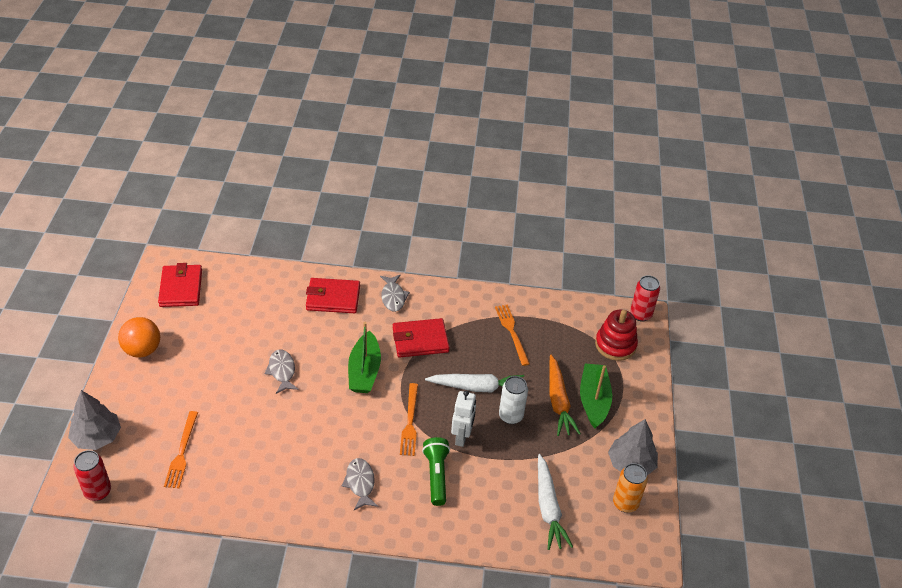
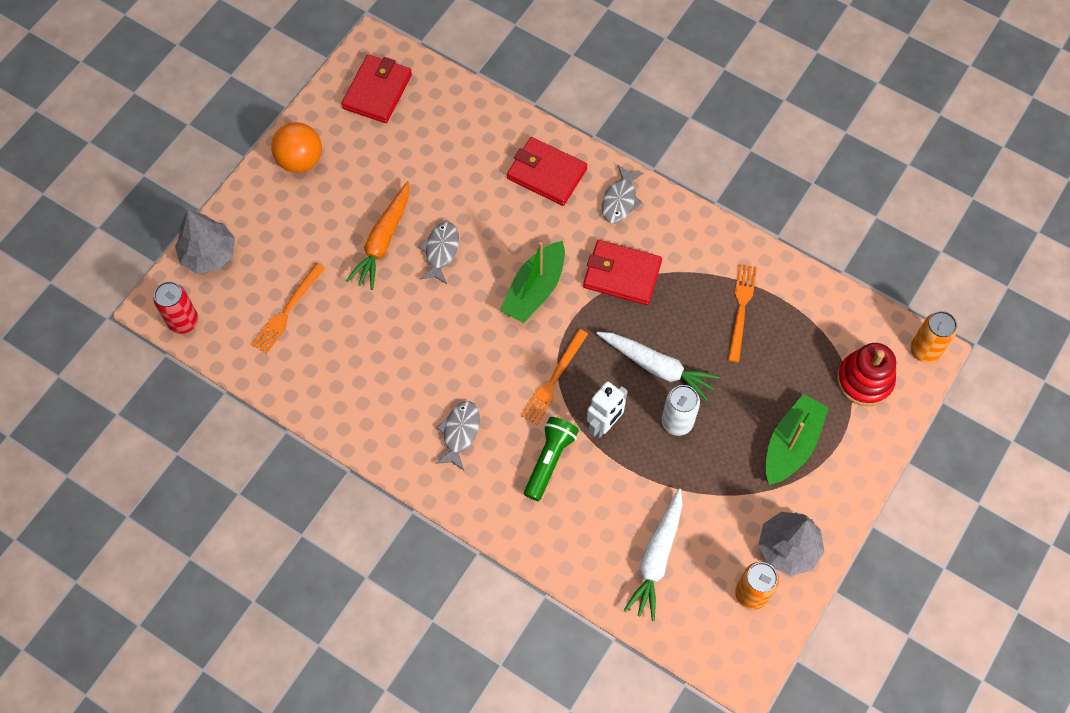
camera: 30 degrees right, 20 degrees up
orange carrot [549,355,581,436] -> orange carrot moved to [346,181,409,290]
red can [630,275,660,322] -> orange can [910,311,957,363]

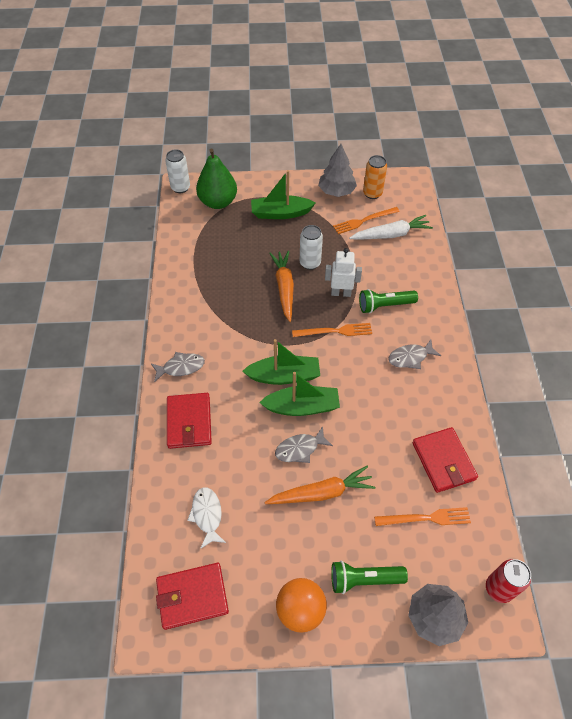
camera: 125 degrees left, 10 degrees down
red wallet [583,240,662,305] -> red wallet moved to [412,427,478,493]
white carrot [596,332,720,401] -> orange carrot [269,251,294,322]
orange fork [728,264,757,363] -> orange fork moved to [333,207,400,234]
red stacking toy [837,343,896,406] -> green pear [196,148,237,209]
orange can [910,311,957,363] -> white can [165,150,190,193]
none -> white fish [187,487,226,549]
none -> green boat [259,372,340,416]
none -> green flashlight [331,561,408,594]

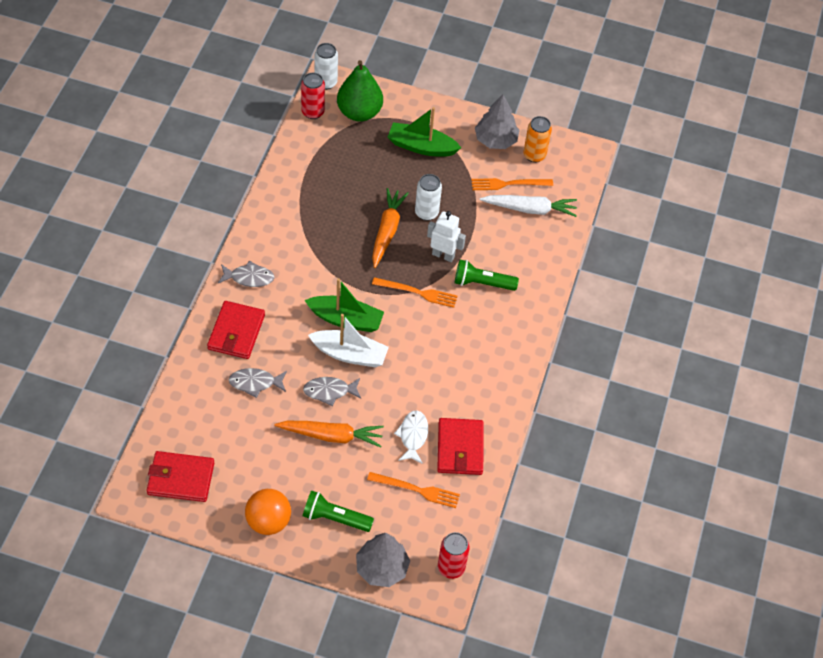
camera: 15 degrees right, 0 degrees up
white fish [187,487,226,549] -> white fish moved to [394,410,428,464]
green boat [259,372,340,416] -> white boat [308,314,389,367]
grey fish [388,340,441,369] -> grey fish moved to [229,368,287,398]
none -> red can [301,73,325,119]

